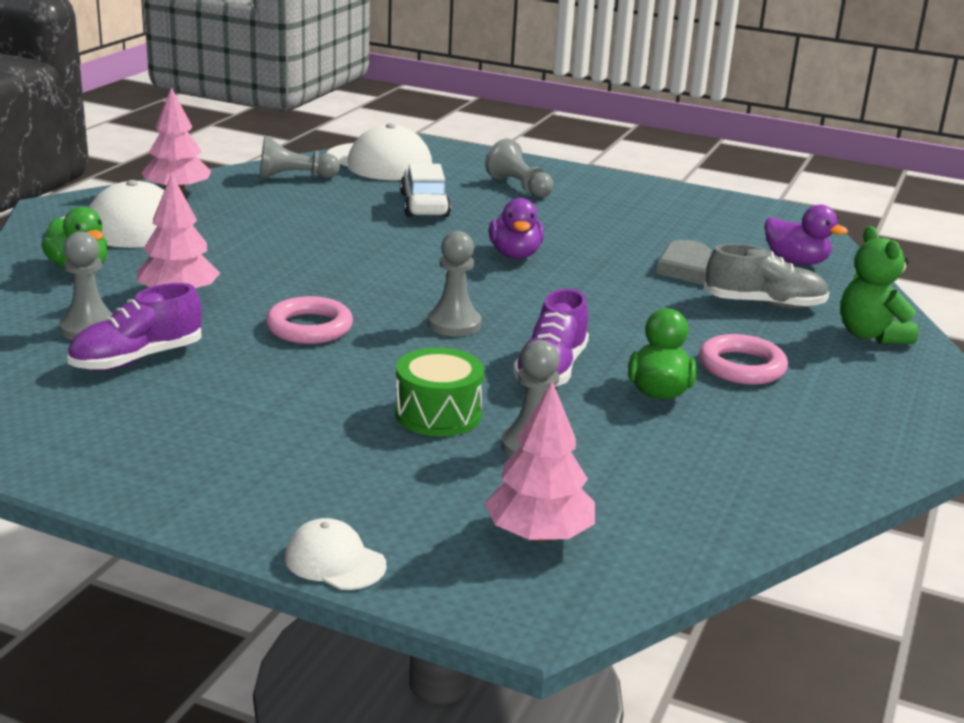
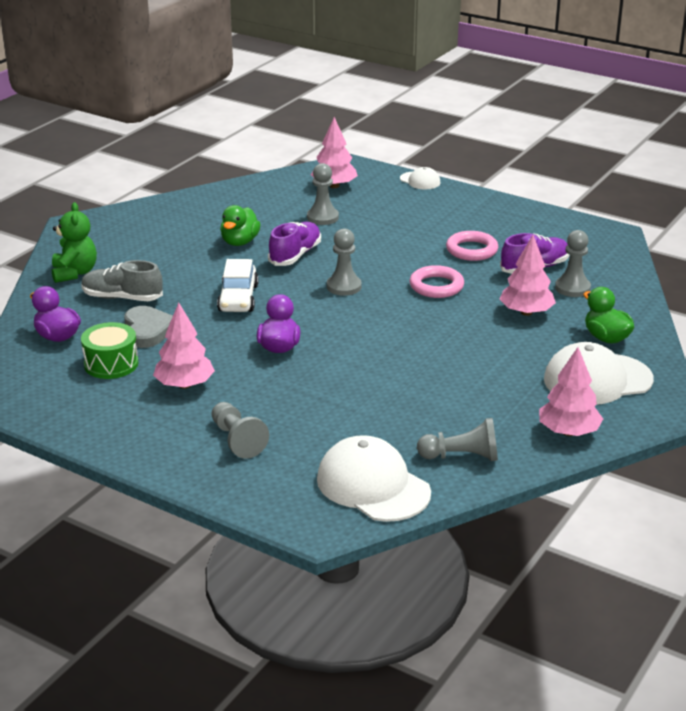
camera: 170 degrees left, 5 degrees up
green drum [395,348,484,437] -> green drum moved to [81,322,138,379]
white car [400,163,451,217] -> white car moved to [217,259,259,312]
pink ring [699,334,788,385] -> pink ring moved to [446,231,498,261]
none -> pink tree [153,303,215,389]

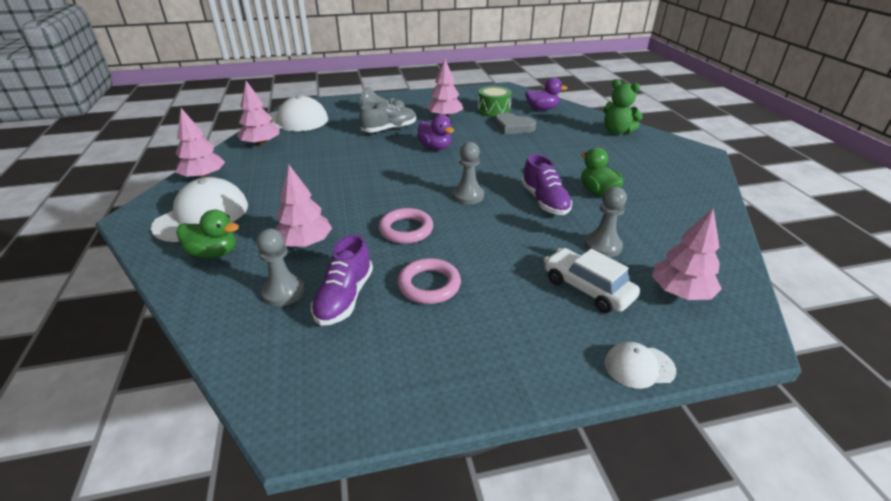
camera: 135 degrees right, 5 degrees up
grey shoe [81,260,163,301] -> grey shoe moved to [359,102,416,132]
white car [217,259,259,312] -> white car moved to [544,248,640,313]
grey pawn [417,418,498,461] -> pink tree [237,81,280,146]

